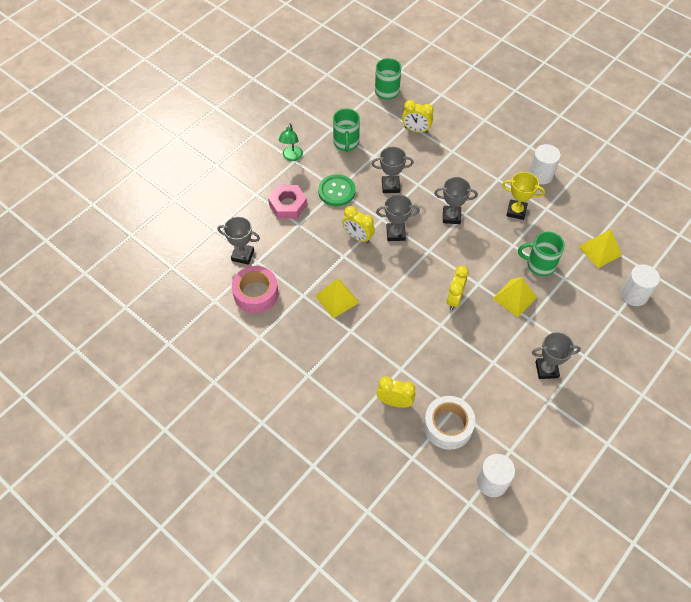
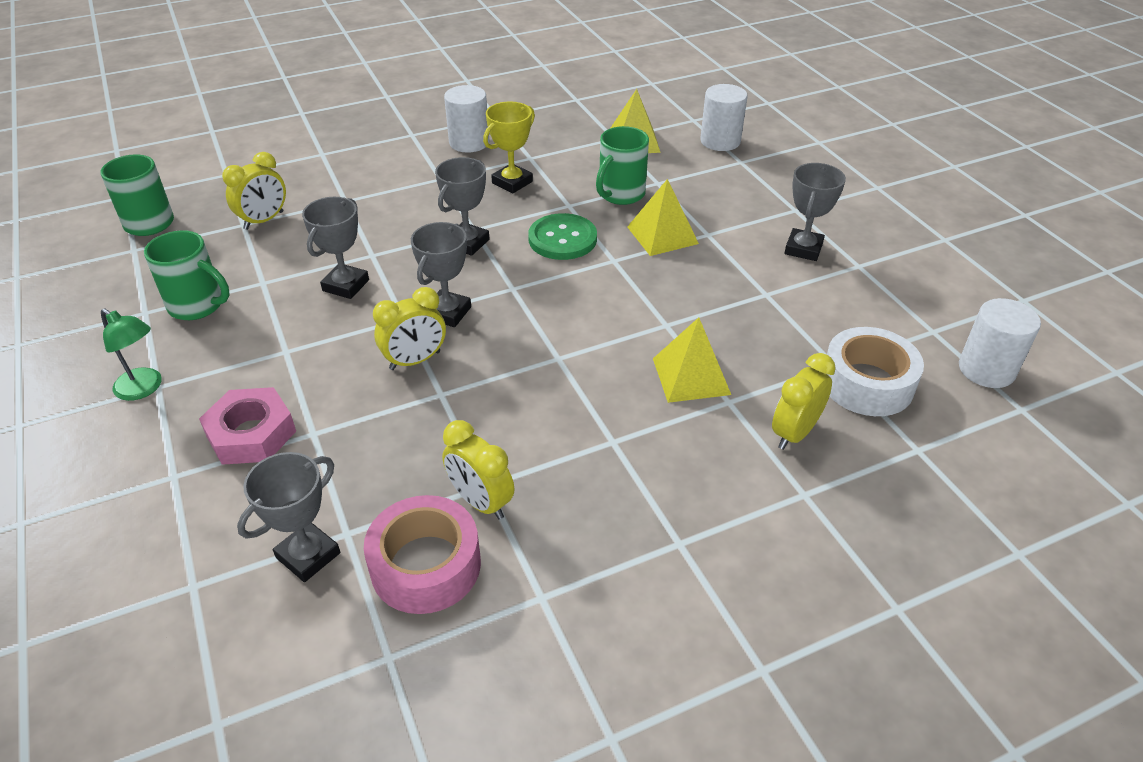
camera: 65 degrees left, 15 degrees down
yellow pyramid [315,279,359,318] -> yellow pyramid moved to [653,317,731,403]
green button [318,174,356,206] -> green button moved to [528,213,597,260]
yellow clock [447,266,469,310] -> yellow clock moved to [442,420,514,520]

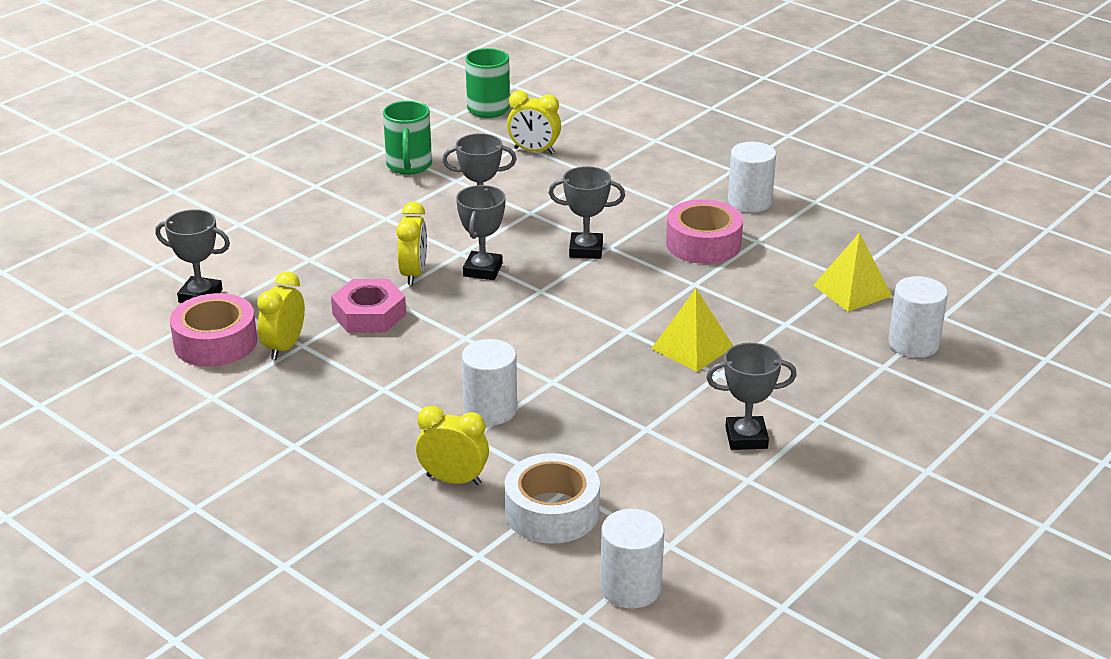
camera: 65 degrees right, 10 degrees down
green lamp [101,308,162,401] -> none
pink nut [199,387,296,465] -> pink nut moved to [331,279,406,333]
yellow clock [373,287,446,370] -> yellow clock turned 120 degrees counterclockwise [396,202,427,285]
grey trophy [411,222,471,327] -> grey trophy turned 75 degrees counterclockwise [456,185,506,280]
yellow trophy [483,101,535,193] -> pink tape [666,199,743,264]
green button [528,213,597,260] -> none
green mug [596,126,649,205] -> none
yellow pyramid [653,317,731,403] -> white cylinder [462,339,517,425]

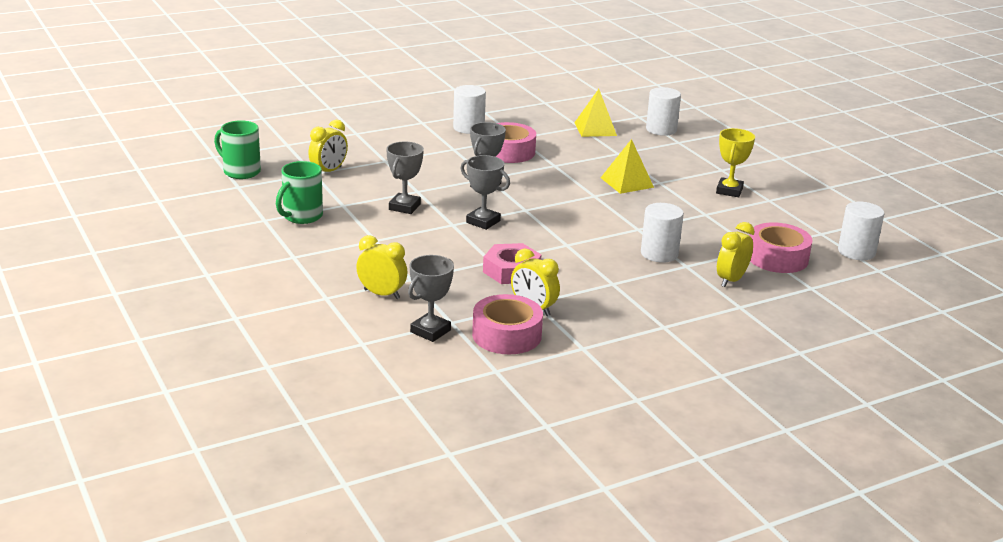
camera: 70 degrees left, 5 degrees down
green mug [383,101,432,175] -> green mug turned 105 degrees clockwise [276,161,323,224]
yellow clock [396,202,427,285] -> yellow clock moved to [356,235,407,299]
white tape [505,453,600,544] -> pink tape [749,222,813,273]
grey trophy [706,343,797,450] -> yellow trophy [716,128,755,197]

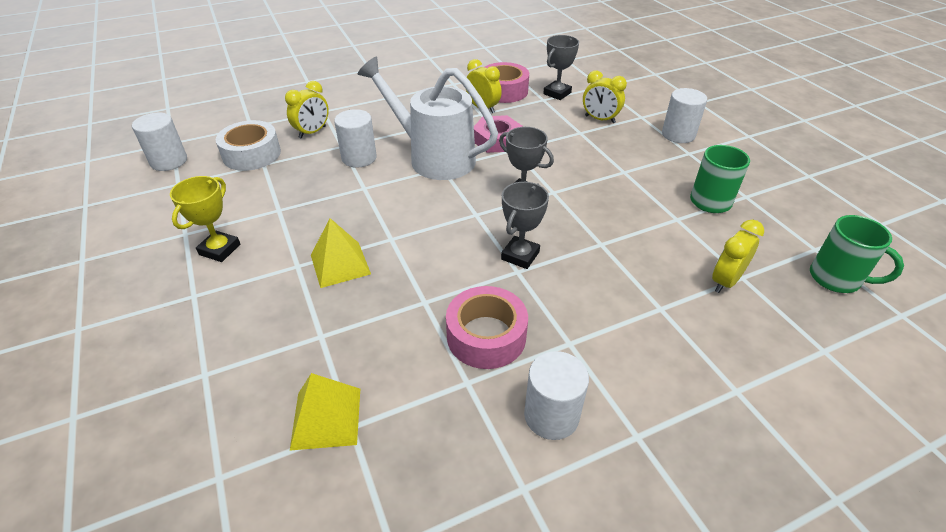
camera: 175 degrees left, 15 degrees up
grey trophy [386,141,424,214] -> none
white cylinder [646,87,681,136] -> white cylinder moved to [662,88,707,143]
pink tape [749,222,813,273] -> white tape [216,120,281,171]
none -> white watering can [358,57,498,180]

